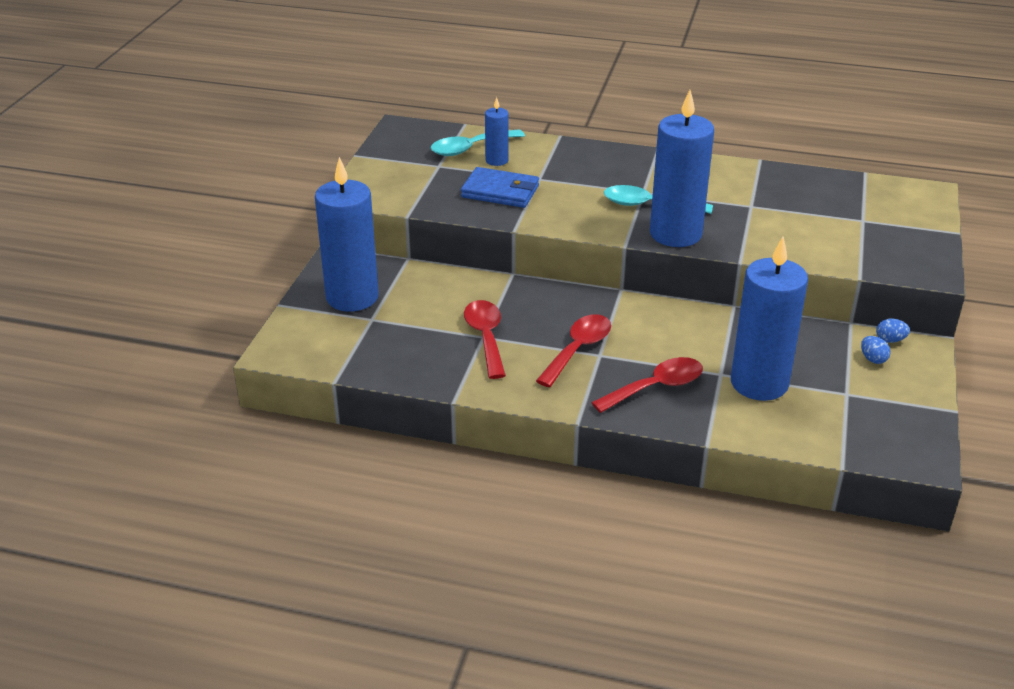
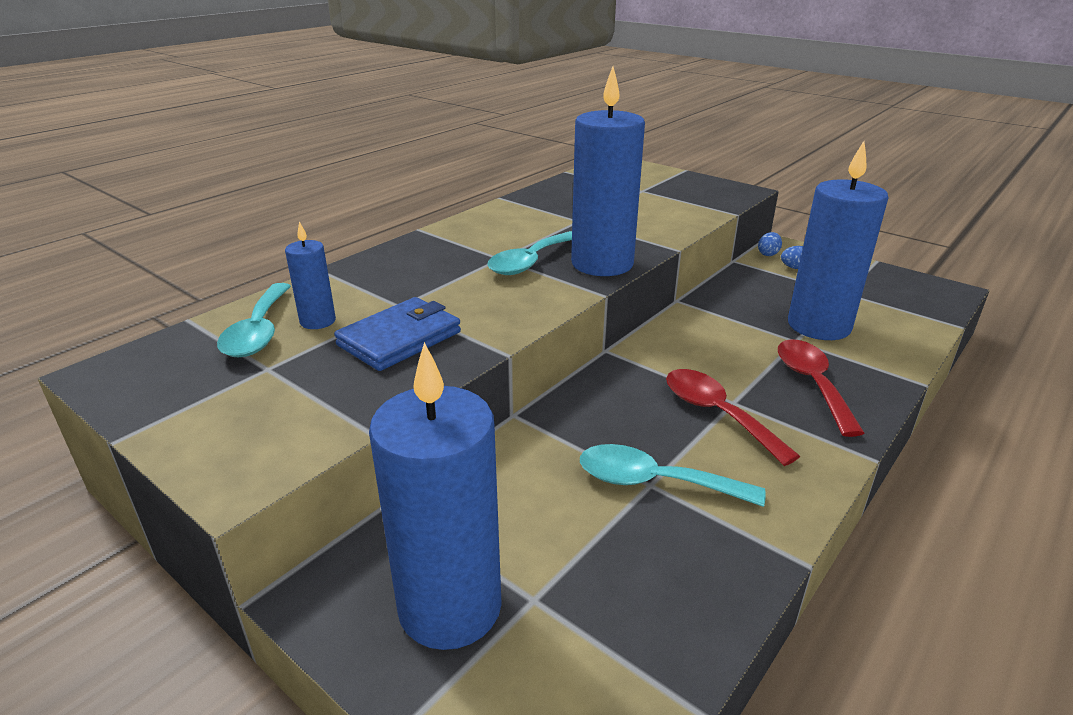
camera: 65 degrees left, 5 degrees down
red spoon [464,300,506,379] -> turquoise spoon [580,444,766,507]

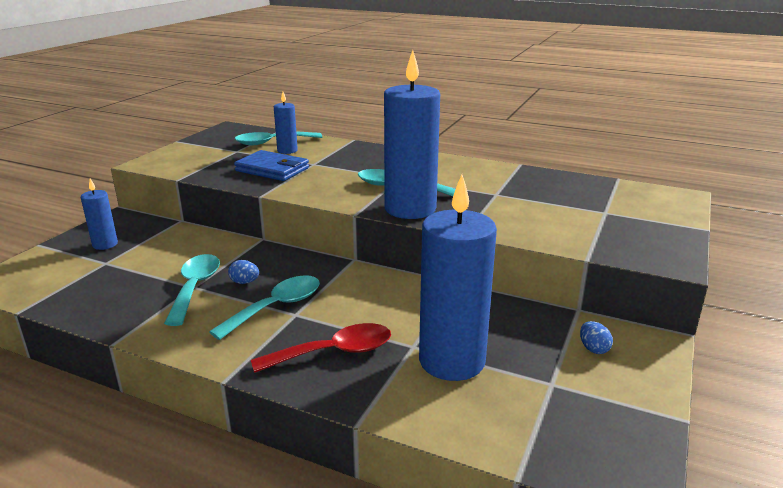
camera: 75 degrees right, 5 degrees down
blue candle [369,342,502,650] -> blue candle [81,179,118,250], size x0.49
red spoon [666,369,800,466] -> turquoise spoon [209,275,320,340]
blue egg [758,232,782,256] -> blue egg moved to [228,260,259,284]

